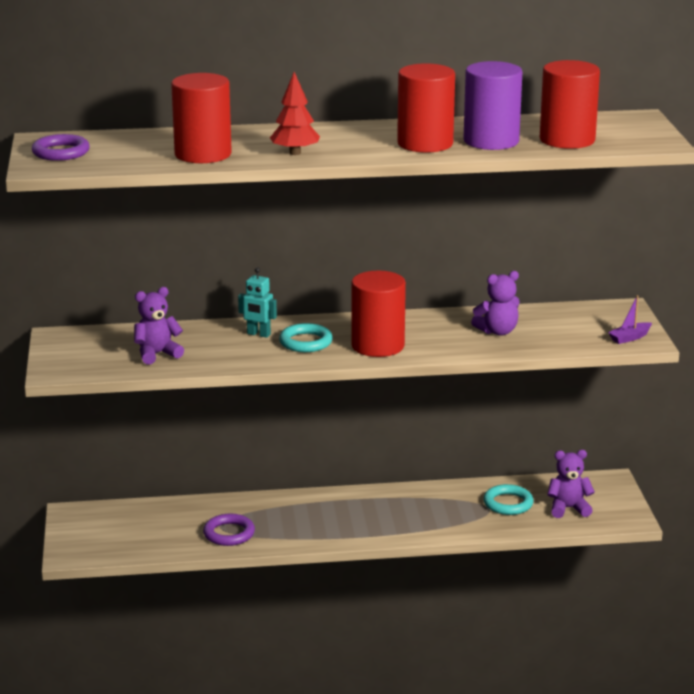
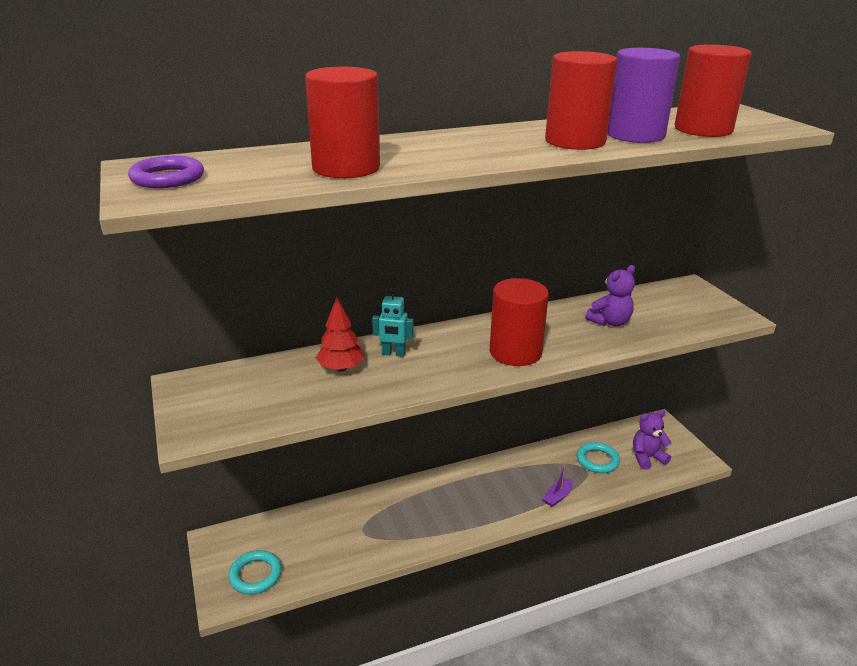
camera: 15 degrees left, 5 degrees up
purple teddy bear [134,287,184,365] -> none
purple ring [203,514,255,546] -> none
red tree [270,72,320,155] -> red tree moved to [316,297,365,372]
turquoise ring [279,323,333,352] -> turquoise ring moved to [228,550,282,595]
purple boat [608,295,652,344] -> purple boat moved to [542,465,573,507]

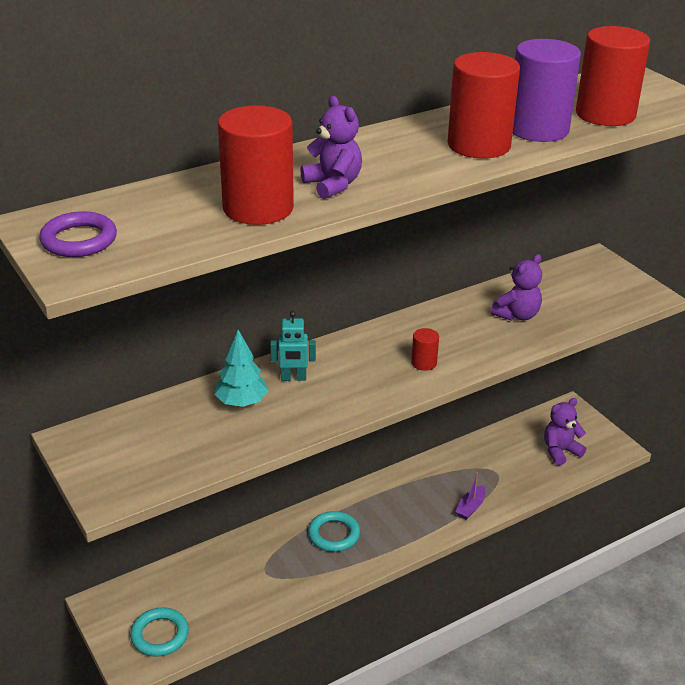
camera: 10 degrees left, 5 degrees up
red tree [316,297,365,372] -> turquoise tree [214,330,268,407]
red cylinder [490,278,549,366] -> red cylinder [411,328,439,371], size x0.45
turquoise ring [577,442,620,473] -> turquoise ring moved to [308,511,360,552]
none -> purple teddy bear [300,96,362,199]

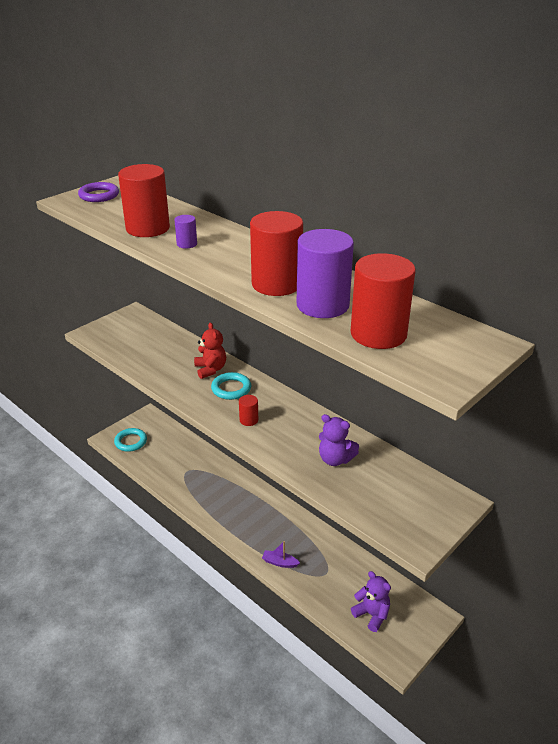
camera: 75 degrees right, 0 degrees up
turquoise tree [214,330,268,407] -> none
turquoise robot [270,311,316,381] -> red teddy bear [194,323,226,379]
purple teddy bear [300,96,362,199] -> purple cylinder [175,215,197,249]
turquoise ring [308,511,360,552] -> turquoise ring moved to [211,372,251,400]

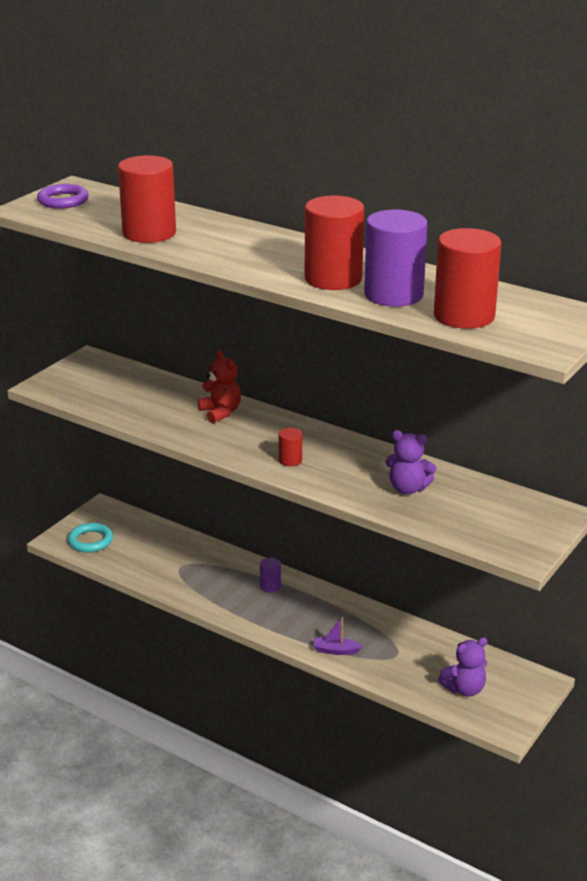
camera: 10 degrees left, 5 degrees down
purple cylinder [175,215,197,249] -> purple cylinder moved to [260,558,281,593]
turquoise ring [211,372,251,400] -> none
purple teddy bear [351,571,391,632] -> purple teddy bear turned 120 degrees clockwise [438,637,487,697]

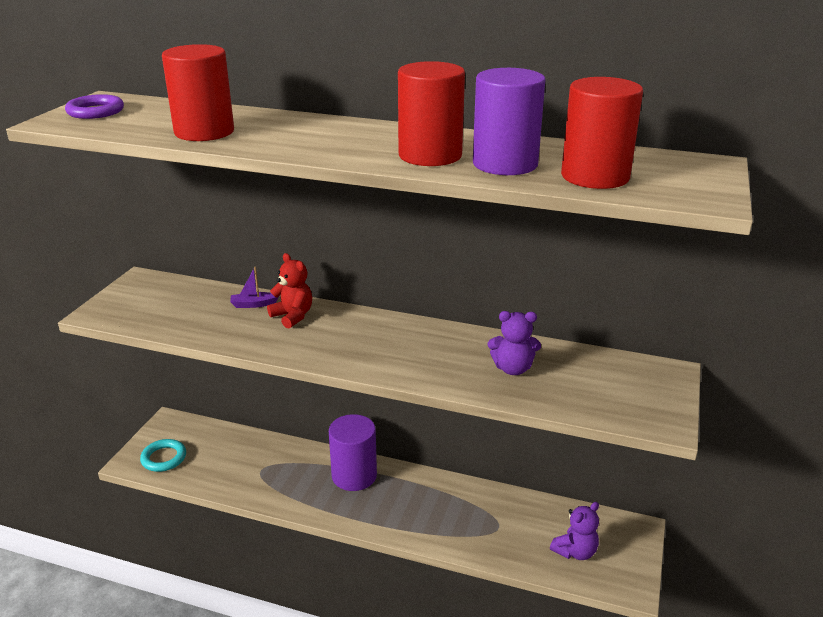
camera: 15 degrees left, 0 degrees up
purple cylinder [260,558,281,593] -> purple cylinder [329,414,377,491], size x2.23
red cylinder [279,428,302,466] -> none
purple boat [313,617,363,655] -> purple boat moved to [230,267,279,308]

